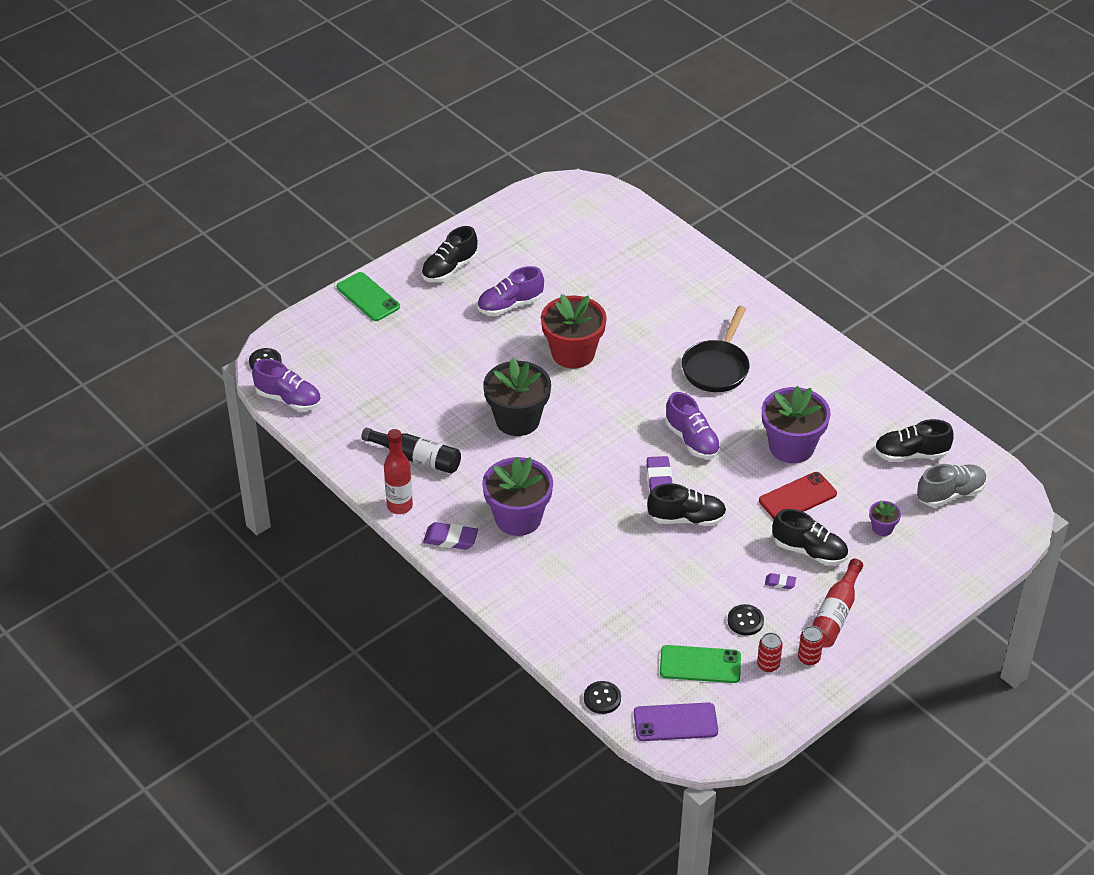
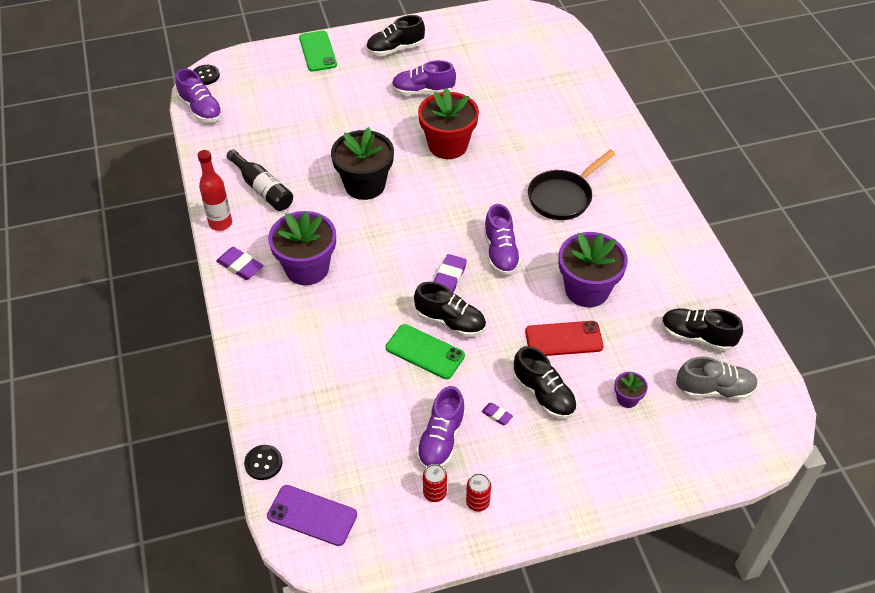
camera: 25 degrees right, 5 degrees up
green phone [660,645,741,683] -> green phone moved to [386,324,465,379]
black button [727,604,764,636] -> purple shoe [416,386,466,469]
red bottle [812,559,863,648] -> none

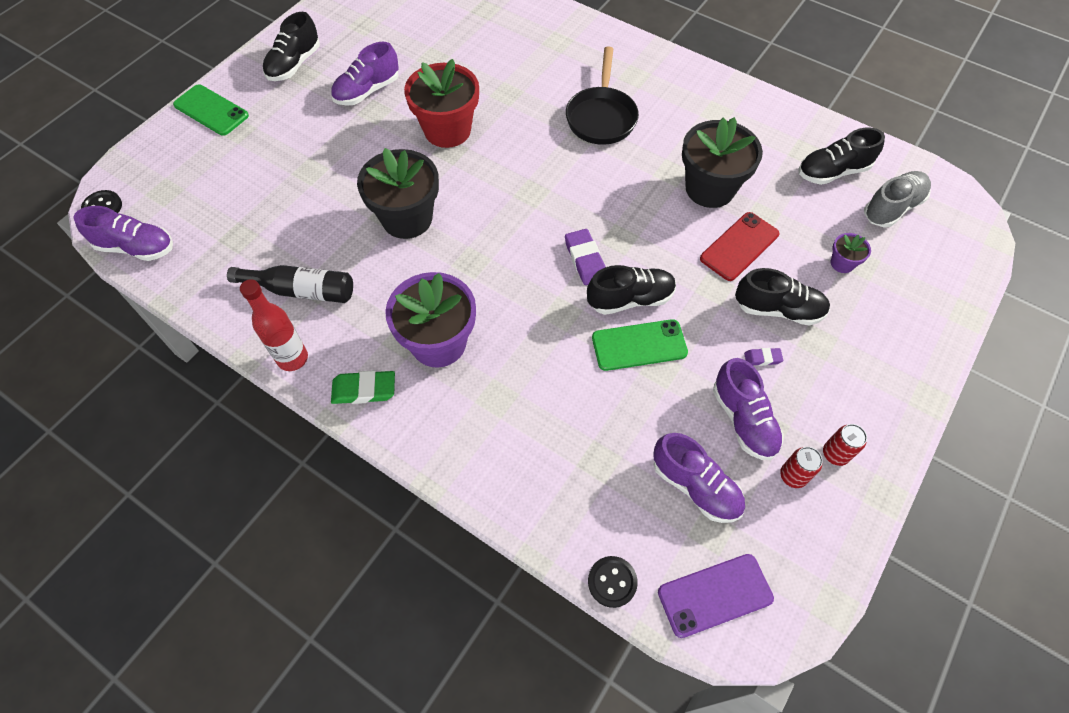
camera: 40 degrees left, 10 degrees up
purple eraser [216,247,264,280] -> green eraser [331,371,395,404]
purple shoe [484,204,521,275] -> purple shoe moved to [654,433,745,523]
purple flower pot [558,232,628,307] -> black flower pot [682,117,763,208]

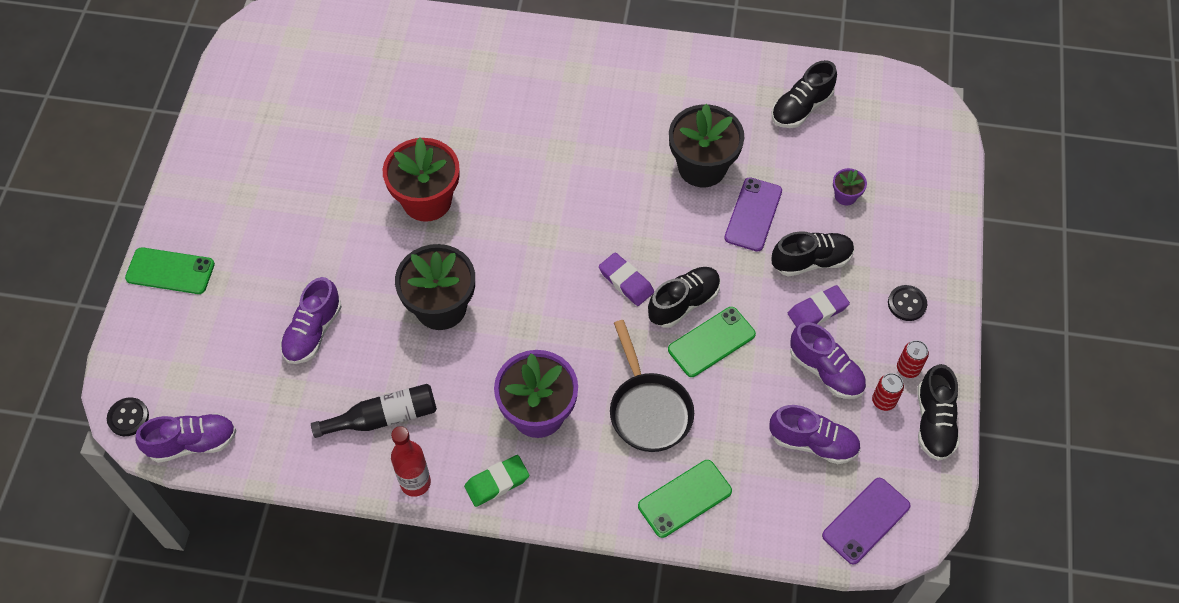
camera: 25 degrees left, 0 degrees up
black shoe [263,12,320,81] -> black shoe moved to [918,364,960,461]
purple shoe [331,42,399,106] -> purple shoe moved to [280,277,342,364]
black pan [566,46,639,145] -> black pan moved to [610,320,694,452]
black button [588,556,638,608] -> black button moved to [888,285,927,321]
red phone [700,212,779,281] -> purple phone [724,177,782,252]
purple eraser [744,348,783,366] -> purple eraser [788,285,850,327], size x1.79
grey shoe [864,171,931,227] -> none
none -> green phone [638,460,732,538]

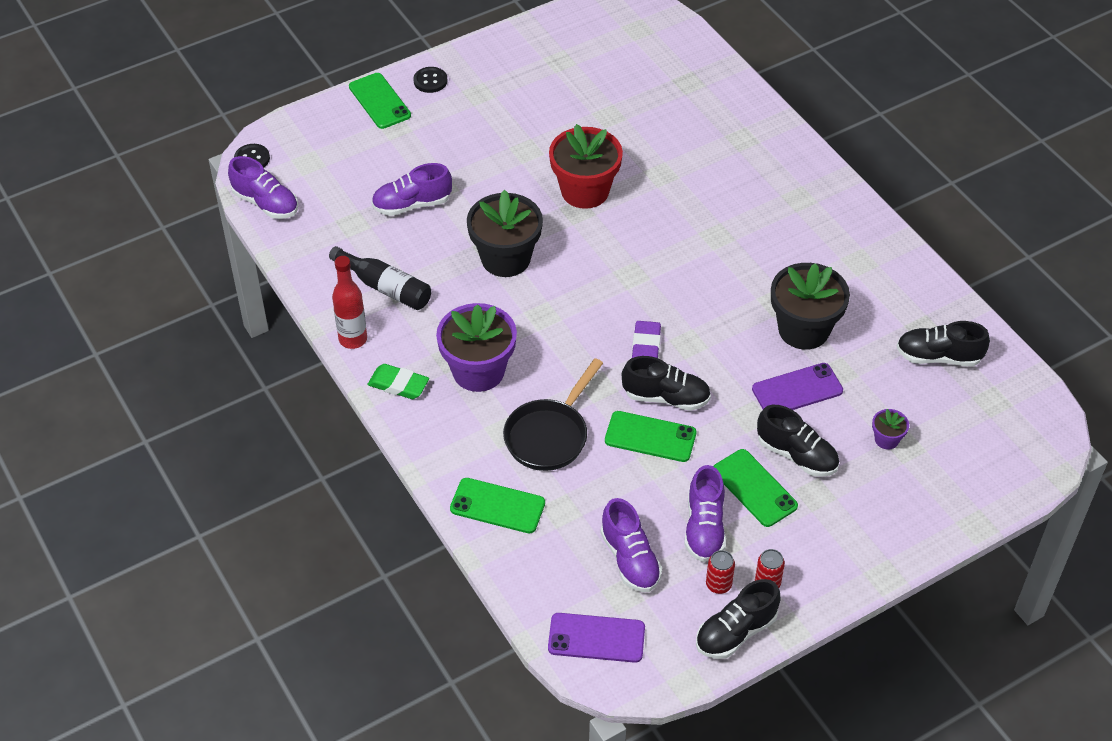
camera: 50 degrees right, 10 degrees down
purple eraser [788,285,850,327] -> green phone [713,449,798,527]
black button [888,285,927,321] -> black button moved to [413,67,448,93]

